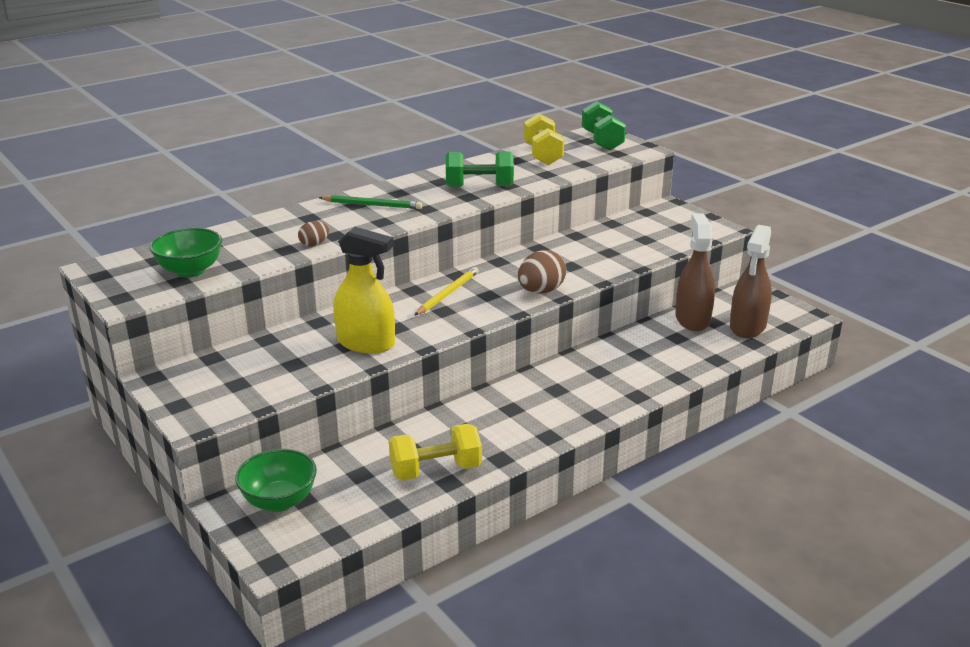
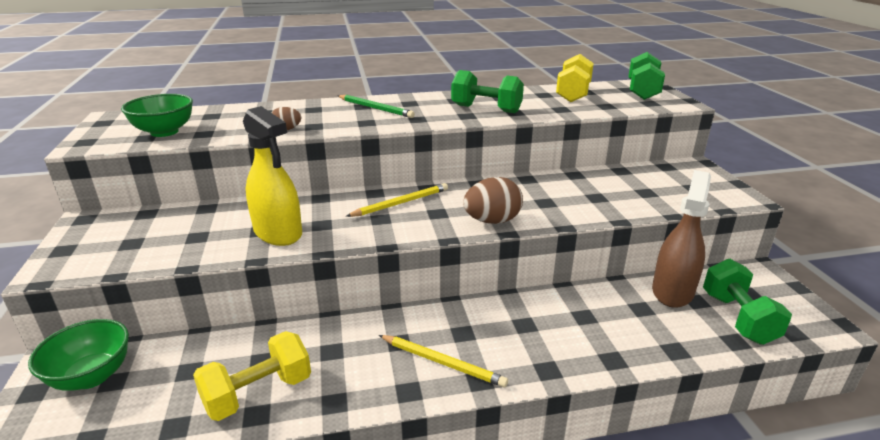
camera: 25 degrees right, 0 degrees up
yellow dumbbell [389,424,482,481] -> yellow dumbbell turned 45 degrees counterclockwise [193,331,311,421]
brown spray bottle [730,225,772,338] -> green dumbbell [703,259,792,345]
none -> yellow pencil [379,335,508,387]

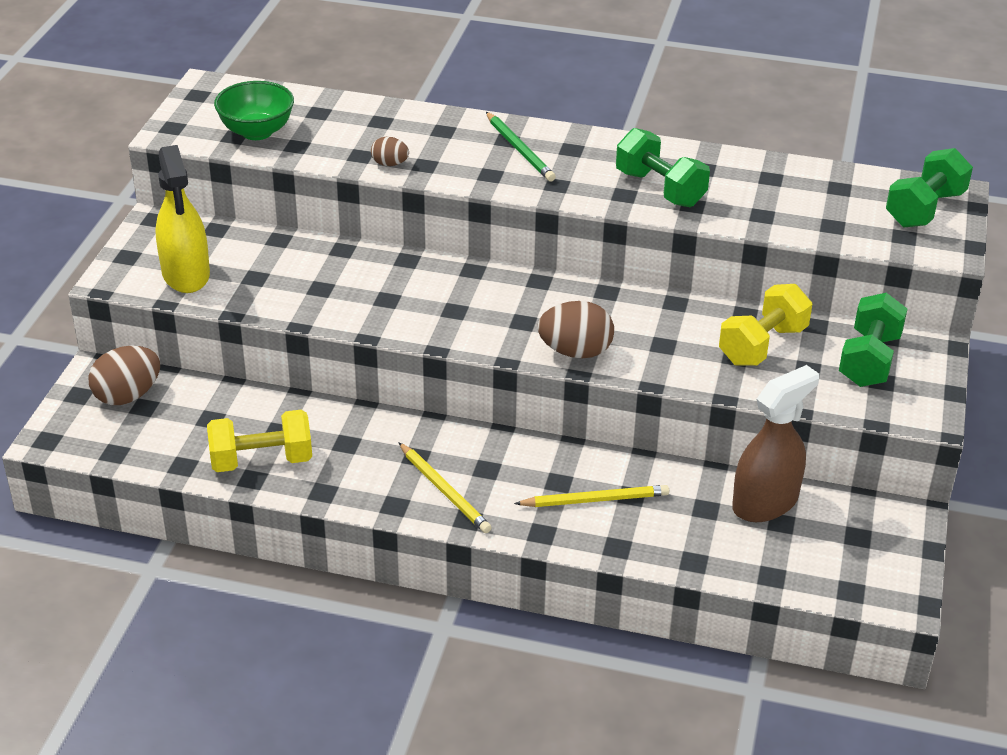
camera: 25 degrees right, 10 degrees up
green bowl [28,319,129,391] -> brown egg [88,346,160,405]
yellow spray bottle [243,106,302,246] -> yellow spray bottle moved to [155,145,210,293]
yellow pencil [346,183,448,217] -> yellow pencil moved to [514,485,669,507]
yellow dumbbell [556,54,594,102] -> yellow dumbbell moved to [719,284,812,366]
green dumbbell [703,259,792,345] -> green dumbbell moved to [839,293,907,387]

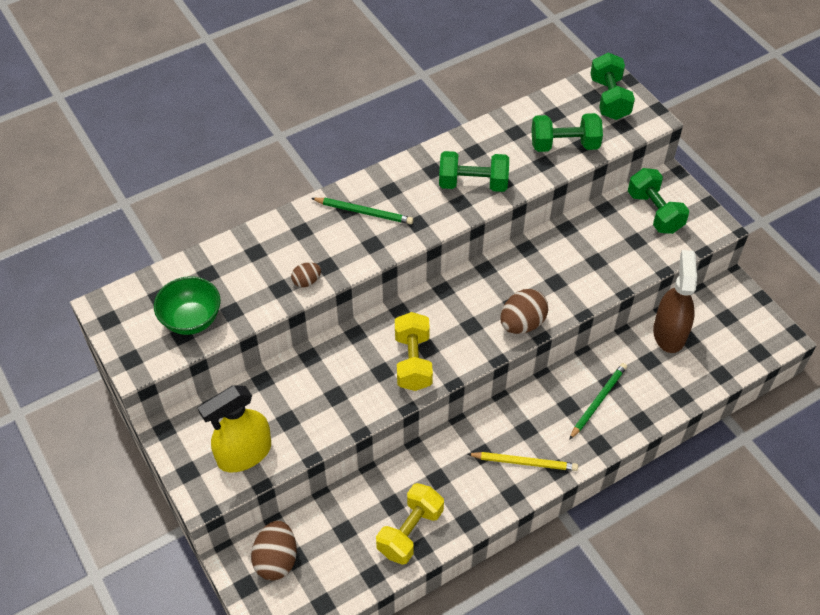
camera: 45 degrees left, 15 degrees up
yellow spray bottle [155,145,210,293] -> yellow spray bottle turned 120 degrees clockwise [198,385,271,472]
yellow pencil [514,485,669,507] -> green pencil [569,363,627,440]
yellow dumbbell [719,284,812,366] -> yellow dumbbell moved to [395,312,433,391]
none -> green dumbbell [531,113,603,152]

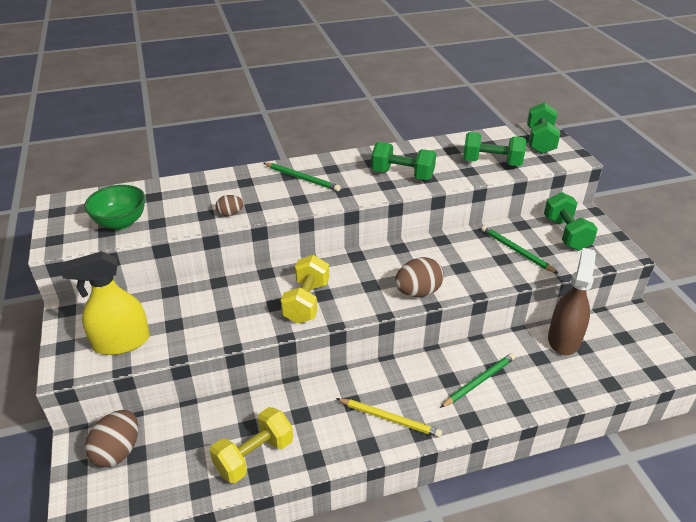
camera: 15 degrees right, 15 degrees down
none -> green pencil [481,225,559,274]

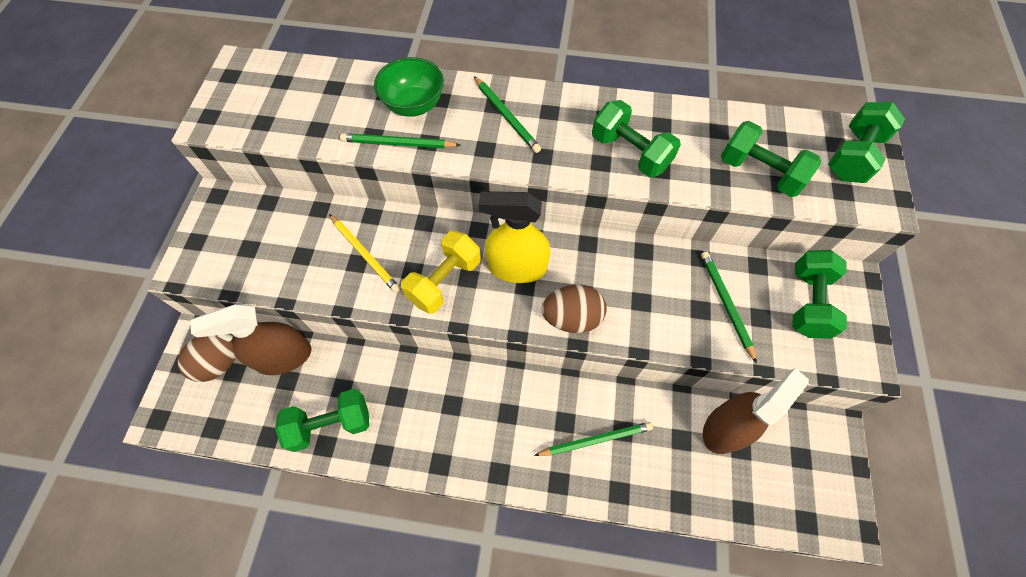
camera: 25 degrees right, 25 degrees up
yellow spray bottle [61,251,150,355] -> yellow spray bottle moved to [478,191,551,283]
green bowl [84,185,146,230] -> green bowl moved to [374,57,444,117]
yellow dumbbell [210,407,293,483] -> green dumbbell [275,389,369,452]
brown egg [216,195,244,216] -> green pencil [340,133,460,148]
yellow pencil [336,398,442,438] -> yellow pencil moved to [329,214,400,293]
none -> brown spray bottle [190,304,311,375]

